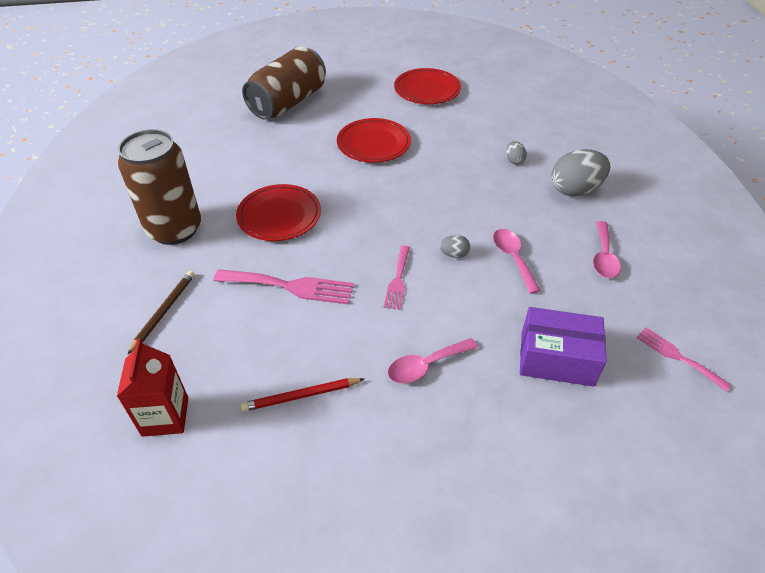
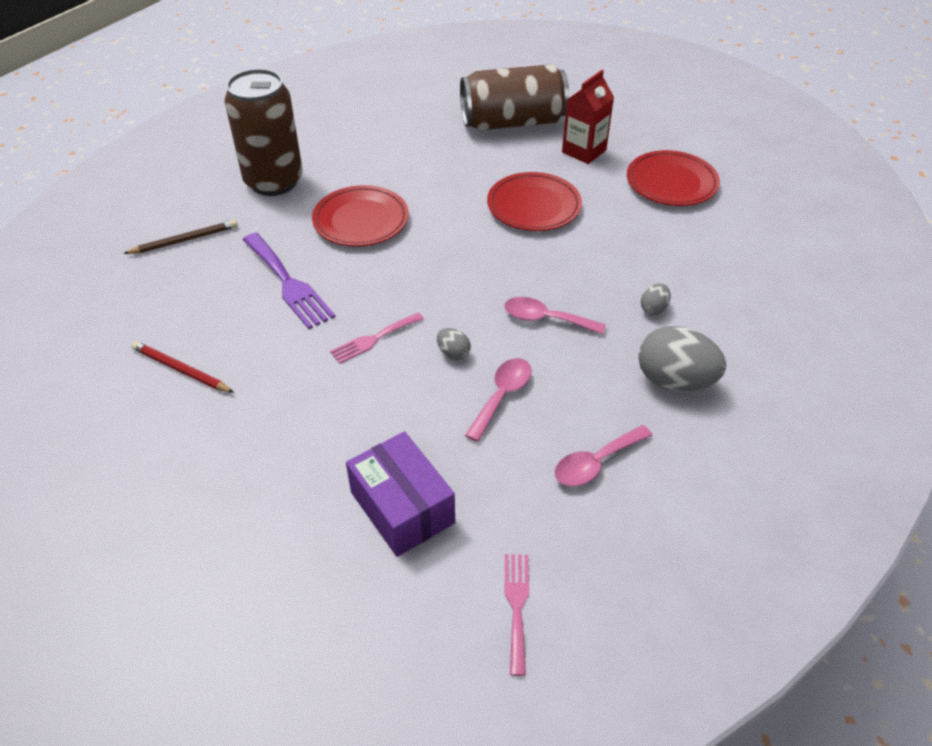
camera: 45 degrees right, 0 degrees up
red carton [117,338,188,437] -> red carton moved to [562,70,614,164]
pink fork [214,269,354,305] -> purple fork [243,233,336,329]
pink spoon [388,338,478,384] -> pink spoon moved to [504,297,606,334]

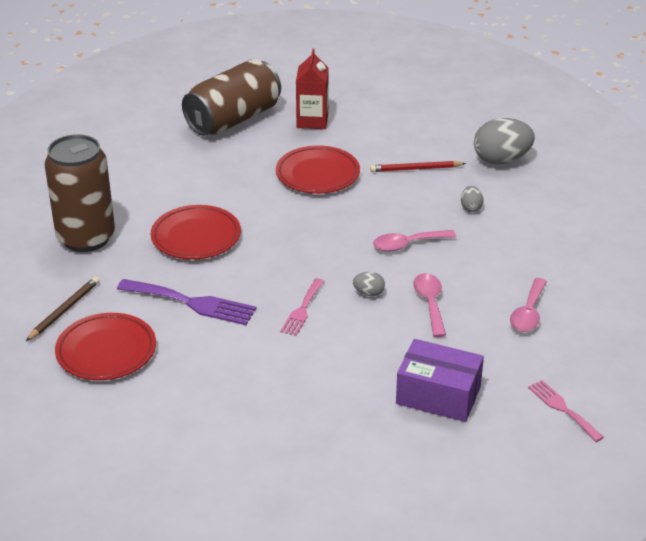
camera: 35 degrees left, 10 degrees down
red pencil [131,341,234,393] -> red pencil moved to [370,161,466,172]
red plate [627,150,720,206] -> red plate moved to [55,313,156,380]
grey egg [638,326,726,391] -> grey egg moved to [474,118,535,165]

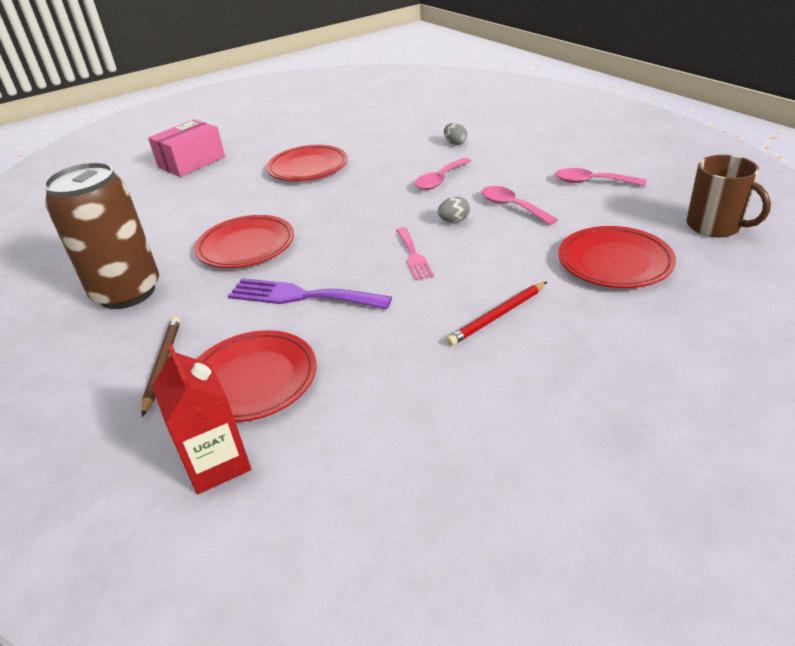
camera: 30 degrees left, 0 degrees up
purple fork [117,279,257,325] -> purple fork turned 150 degrees counterclockwise [228,278,392,310]
brown can [182,59,281,136] -> pink box [148,119,225,177]
red carton [296,49,328,129] -> red carton moved to [152,343,251,494]
red pencil [370,161,466,172] -> red pencil moved to [446,282,547,346]
purple box [396,339,484,422] -> red plate [558,226,676,288]
grey egg [474,118,535,165] -> none
pink spoon [510,278,547,332] -> pink spoon turned 120 degrees clockwise [555,168,646,186]
pink fork [528,380,604,442] -> brown mug [686,155,771,237]

